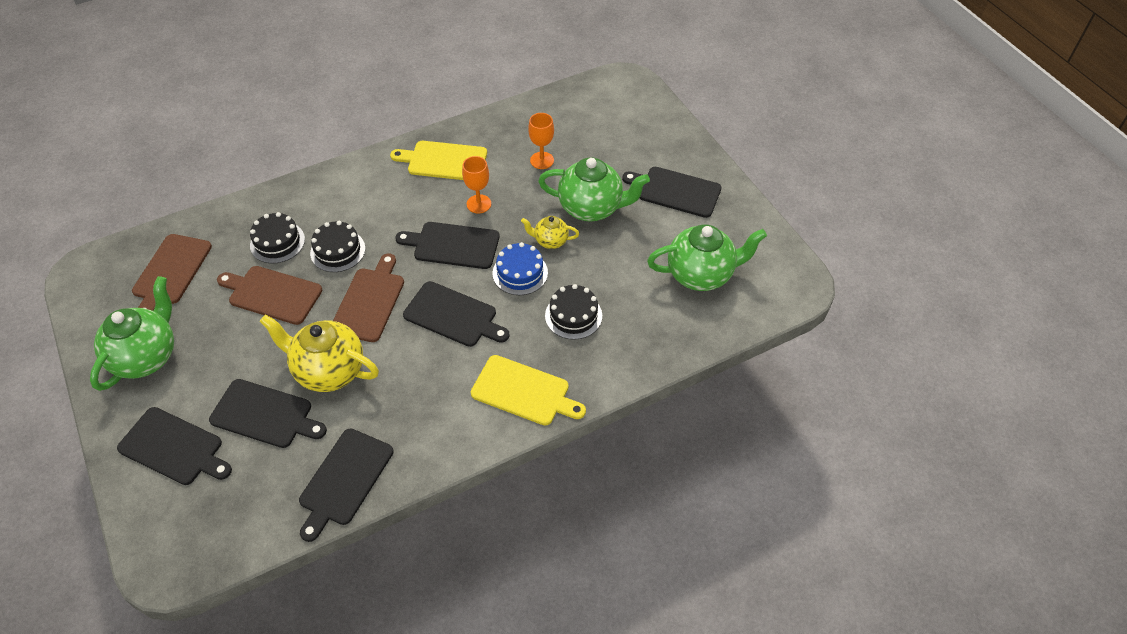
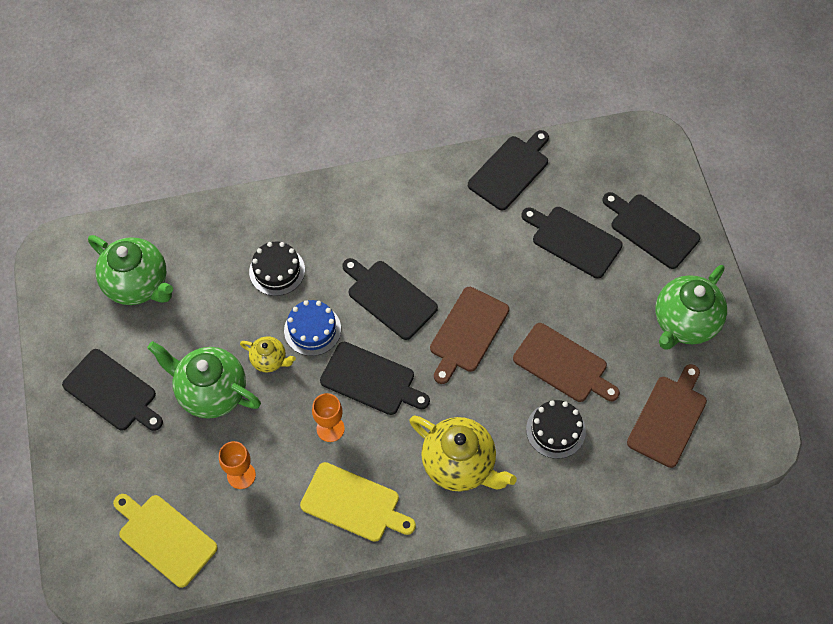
camera: 165 degrees left, 10 degrees up
yellow teapot [260,315,379,392] -> yellow teapot moved to [409,416,517,491]
black cake [310,221,365,272] -> none
yellow cutting board [471,355,586,426] -> yellow cutting board moved to [113,494,218,588]
green teapot [647,224,767,291] -> green teapot turned 150 degrees counterclockwise [88,235,173,305]

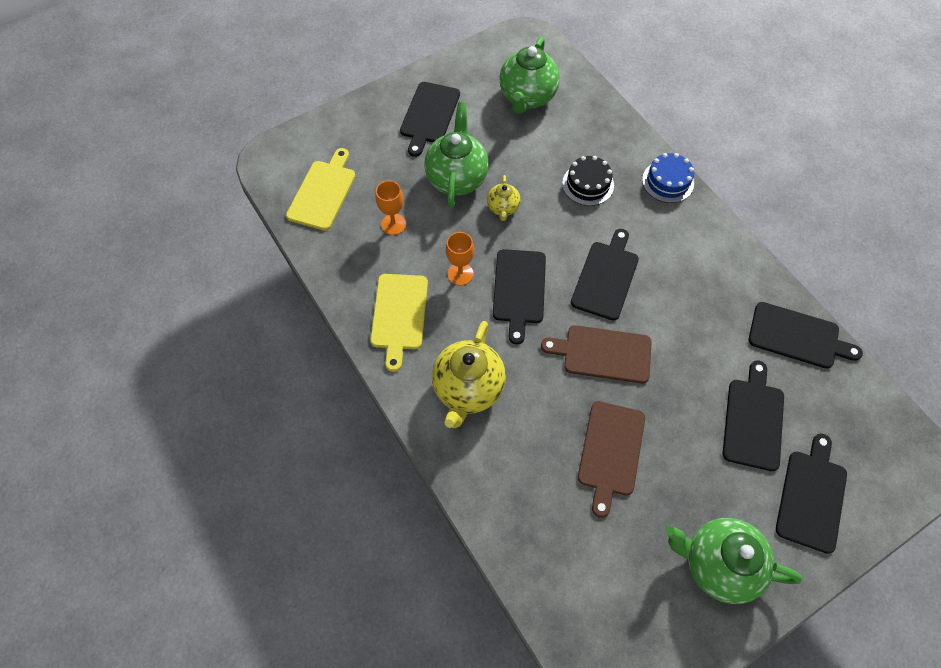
camera: 70 degrees right, 0 degrees up
blue cake [284,300,341,356] -> blue cake moved to [642,153,694,203]
black cake [526,400,586,459] -> none
brown cutting board [627,364,707,468] -> none

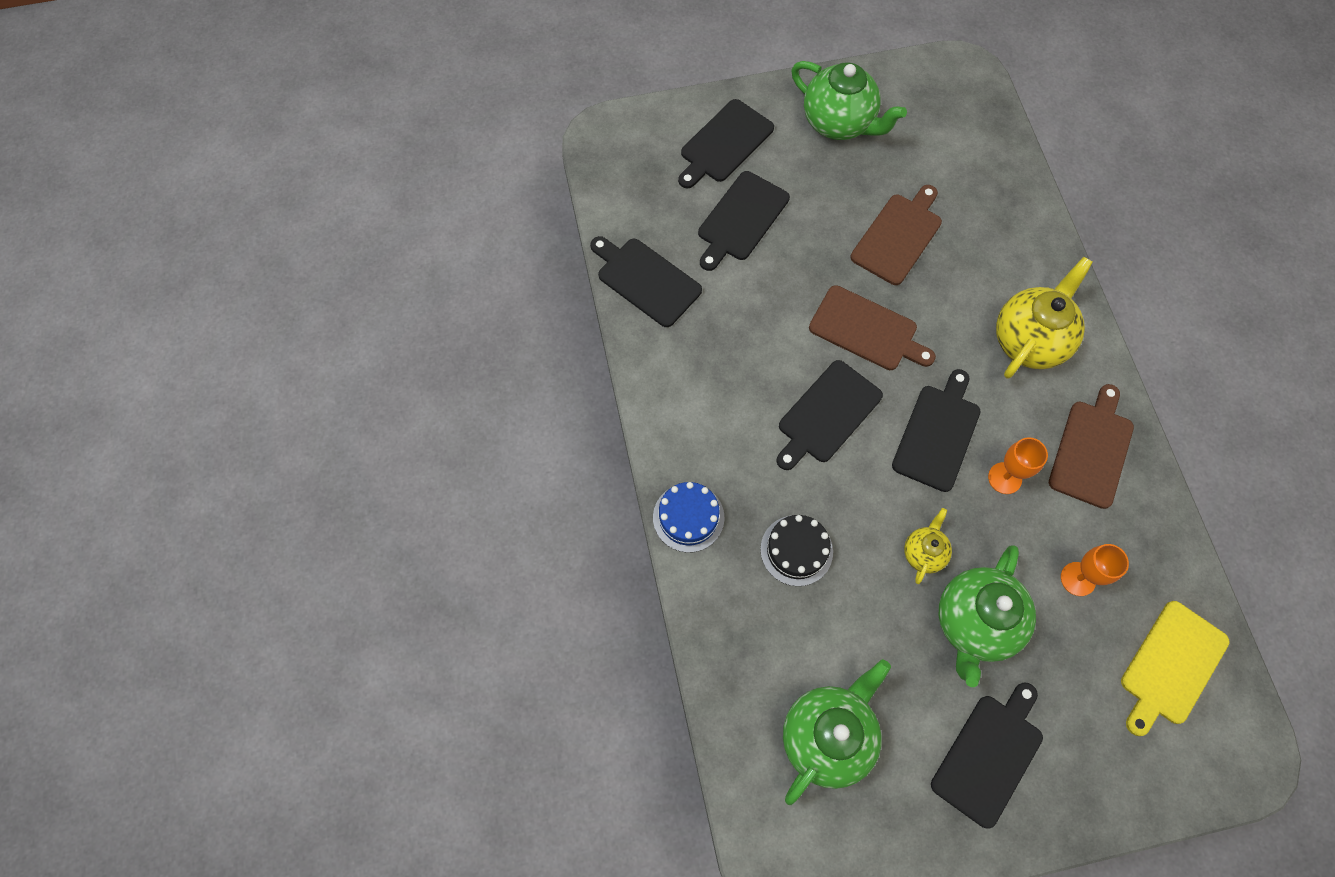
camera: 160 degrees left, 5 degrees up
yellow cutting board [370,274,428,372] -> brown cutting board [1049,384,1134,509]

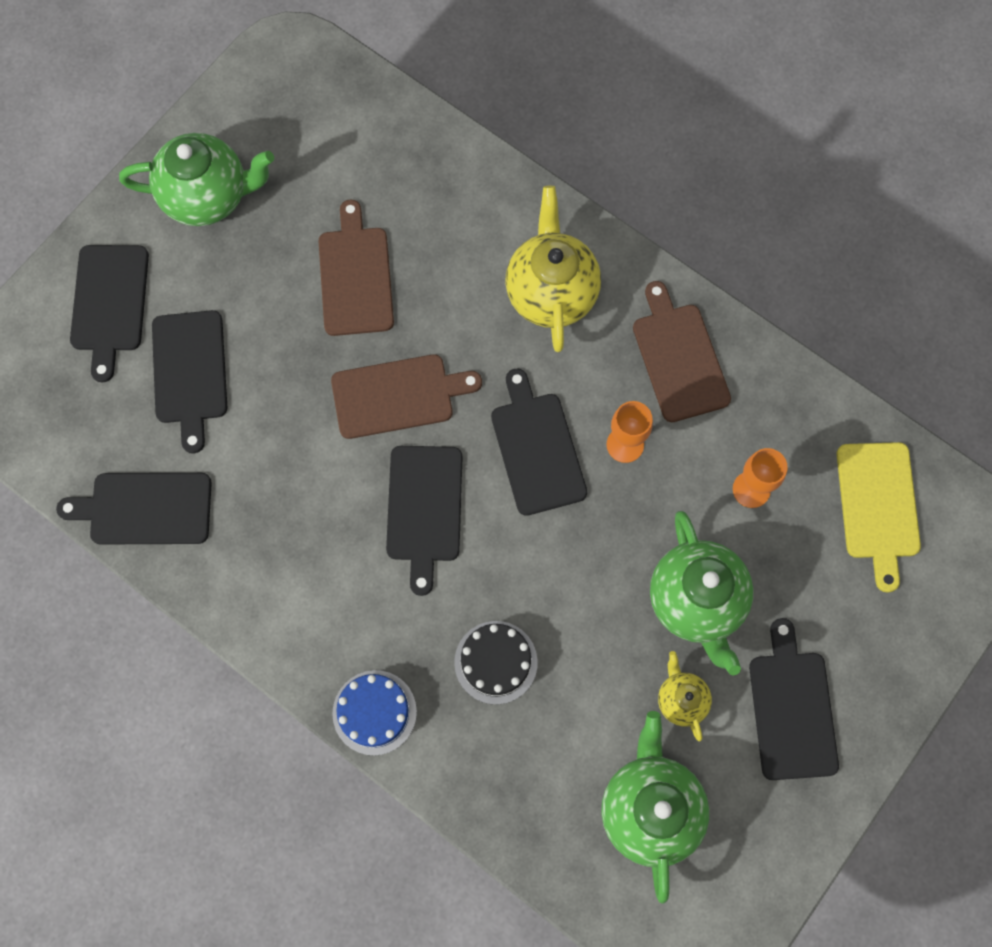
camera: 40 degrees left, 5 degrees up
yellow teapot [904,508,952,584] -> yellow teapot moved to [658,651,712,742]

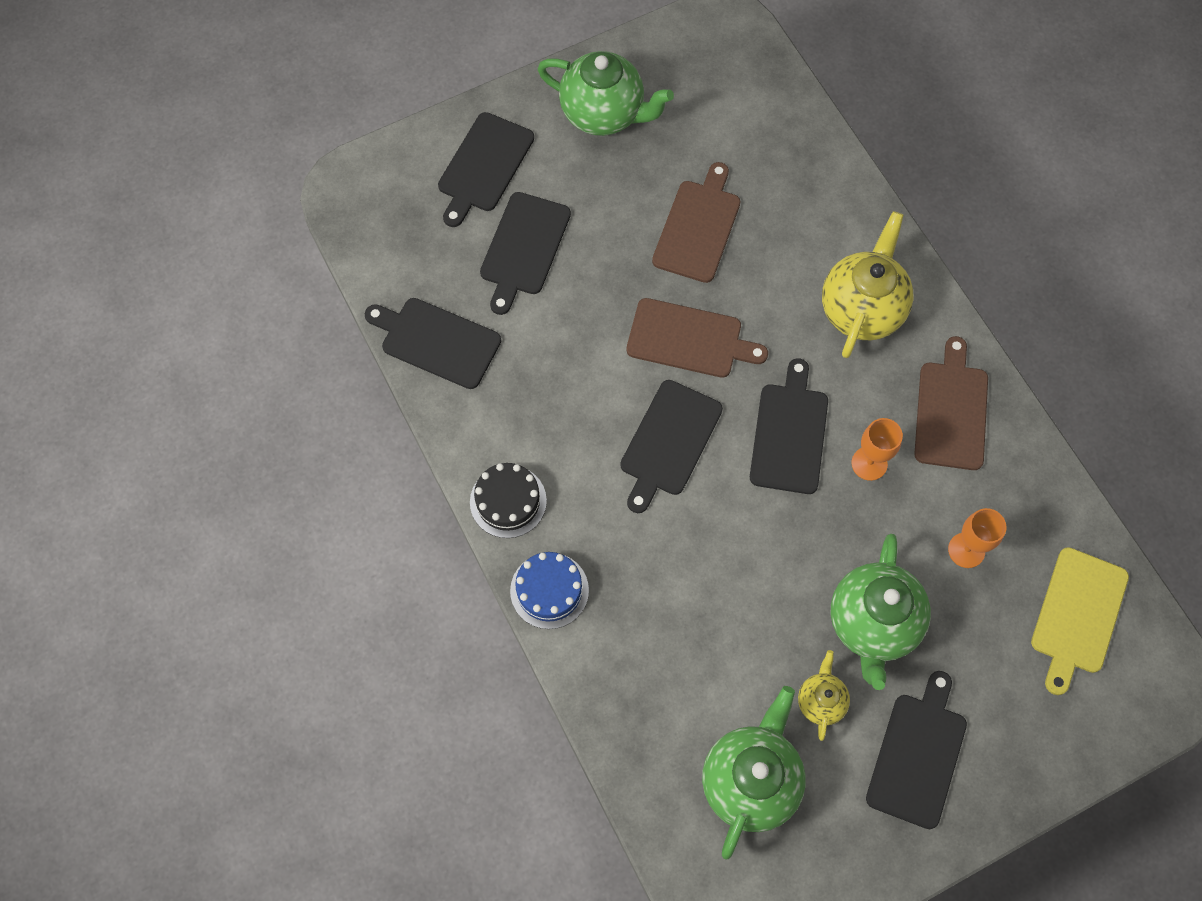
camera: 25 degrees right, 5 degrees down
black cake [454,621,538,704] -> black cake moved to [470,463,547,538]

